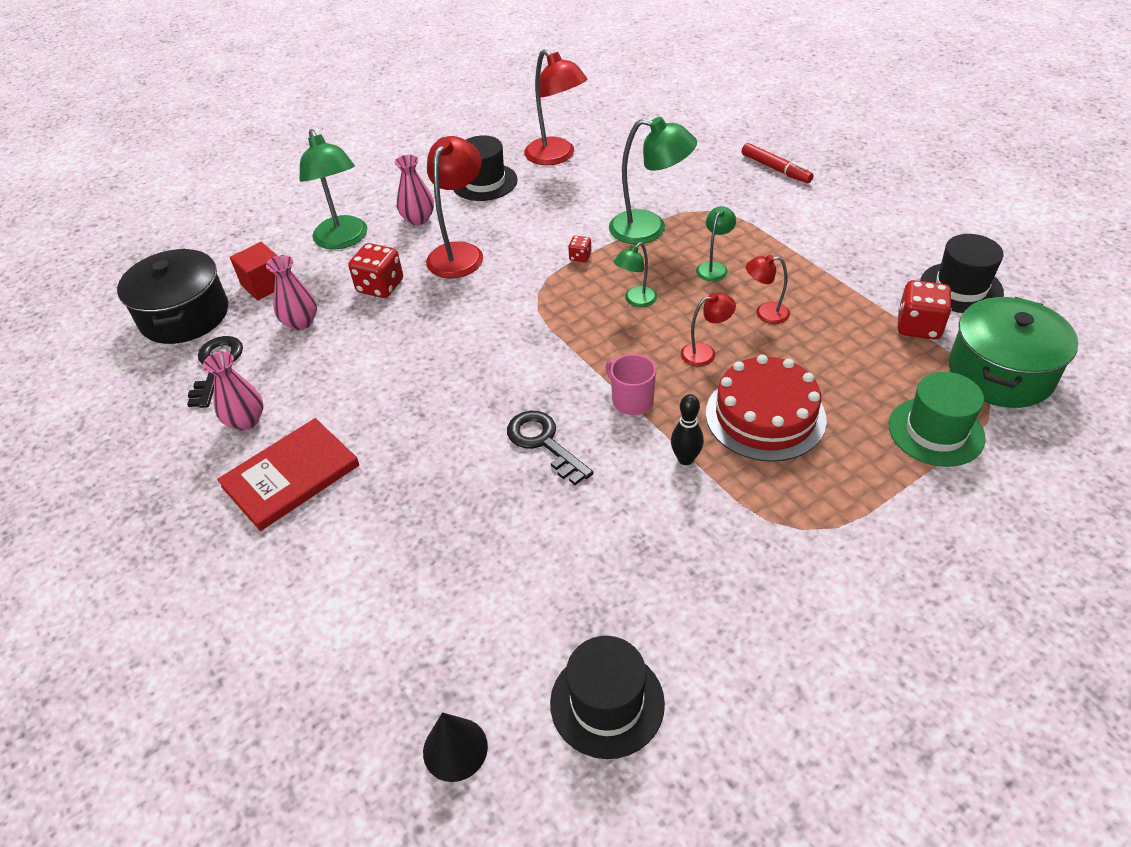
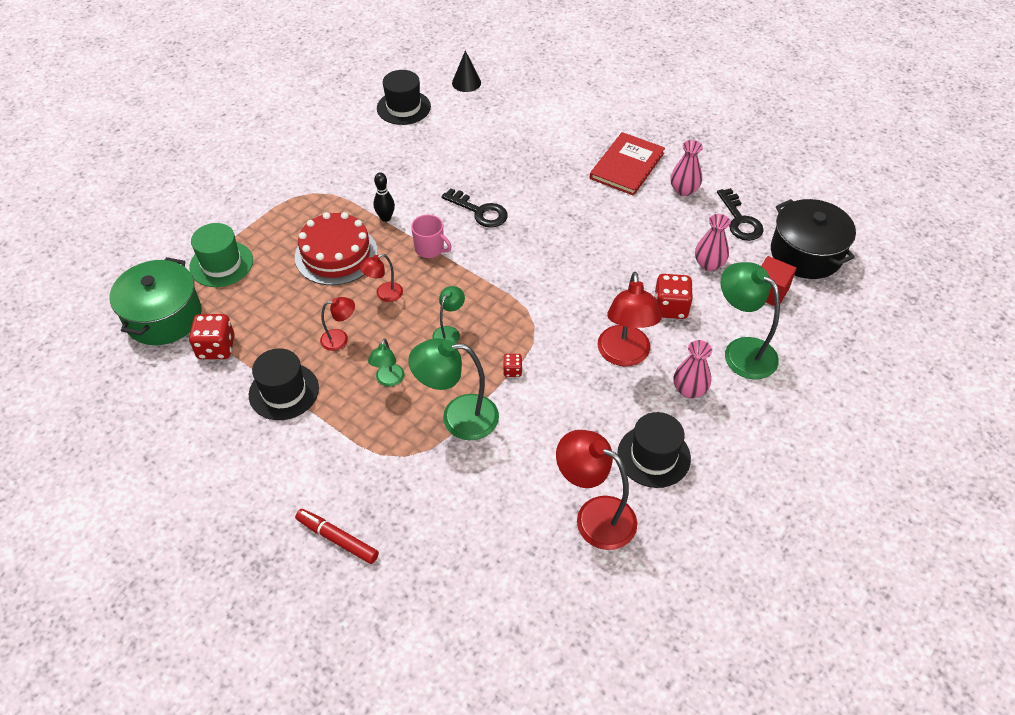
camera: 160 degrees right, 5 degrees up
black hat [920,234,1004,313] -> black hat moved to [249,348,319,420]

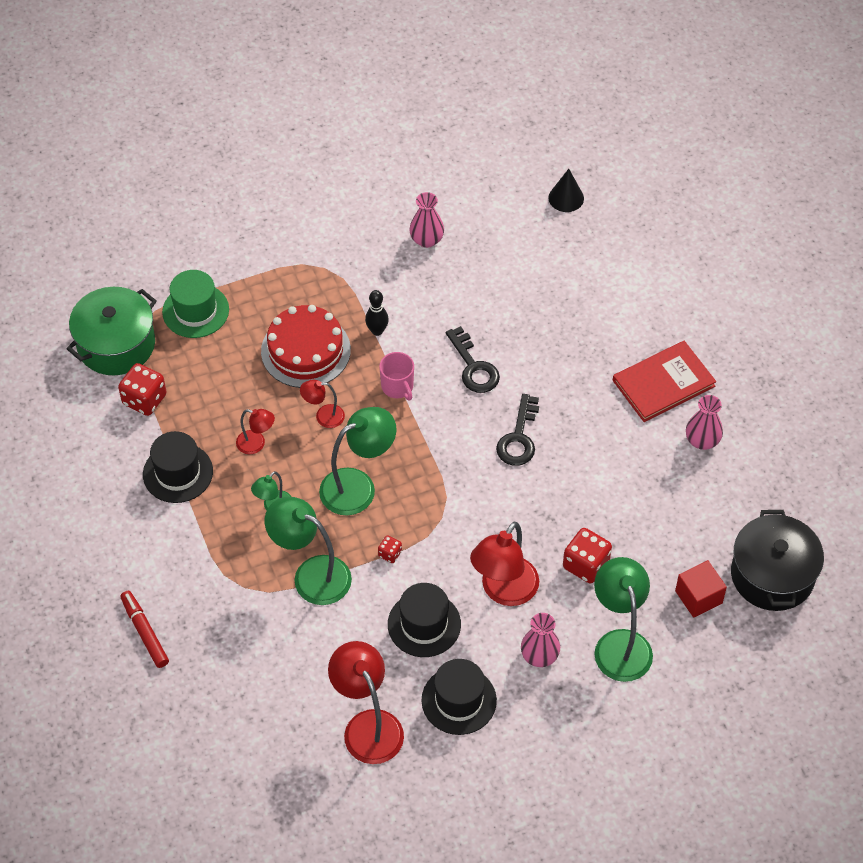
camera: 30 degrees right, 5 degrees up
black hat [377,70,431,125] -> black hat moved to [388,583,461,657]
green lamp [432,286,465,344] -> green lamp [319,407,396,515], size x1.90
pink vase [695,214,731,271] -> pink vase moved to [409,192,444,248]
black key [717,188,764,241] -> black key moved to [496,394,539,466]

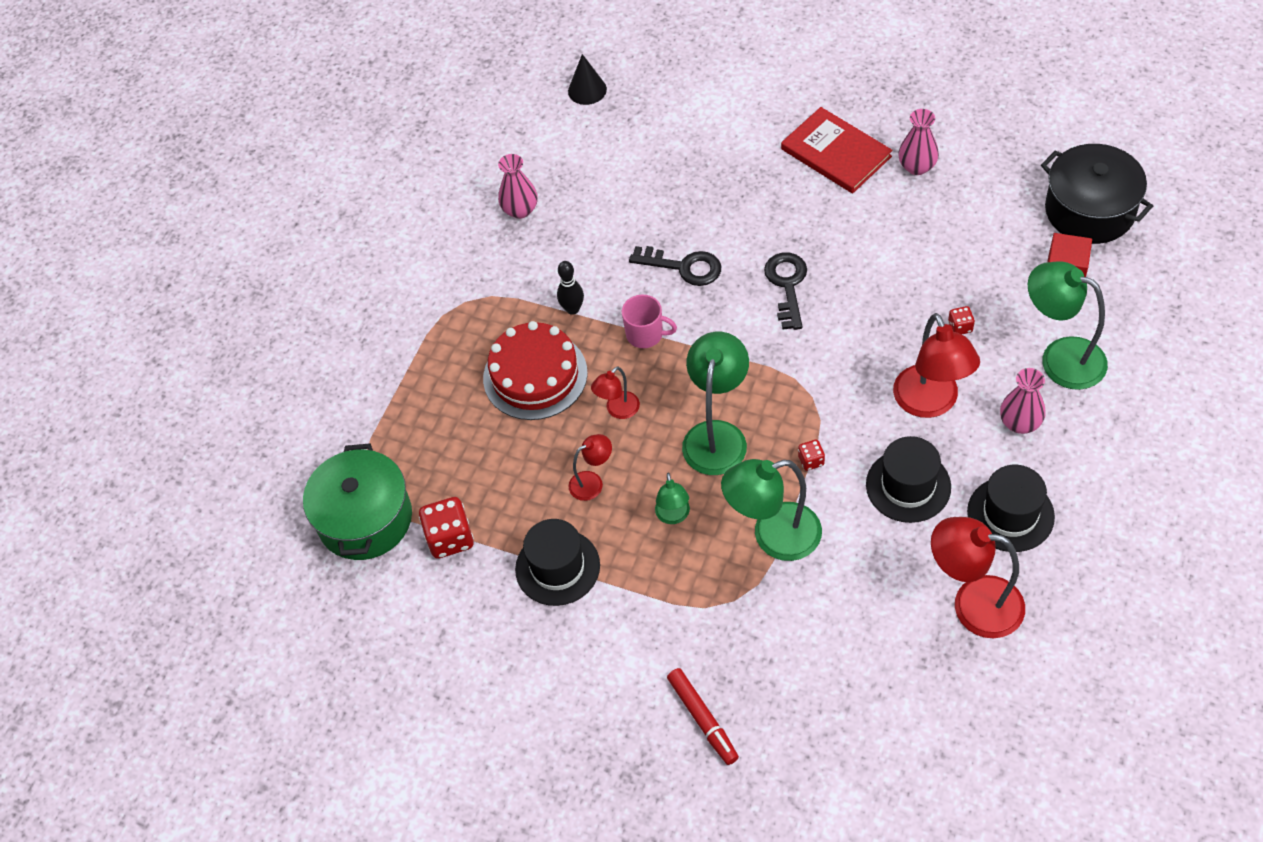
camera: 40 degrees left, 0 degrees up
red marker [120,591,169,668] -> red marker turned 135 degrees counterclockwise [667,668,739,765]
green hat [162,270,229,338] -> none
black key [496,394,539,466] -> black key turned 150 degrees counterclockwise [764,252,807,330]
red dice [563,528,612,583] -> red dice [948,306,975,334], size x0.51
red book [613,341,716,422] -> red book turned 60 degrees counterclockwise [781,107,893,194]

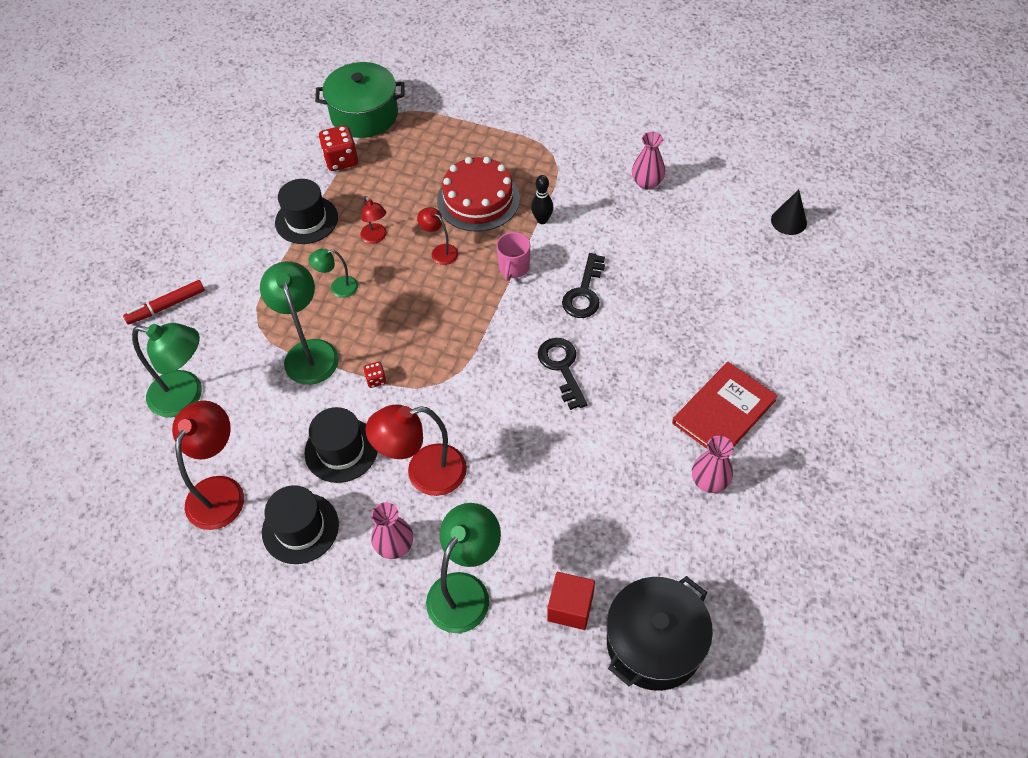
camera: 85 degrees right, 0 degrees up
green lamp [682,332,749,475] -> green lamp moved to [132,323,202,417]
black key [764,252,807,330] -> black key turned 105 degrees counterclockwise [538,338,588,410]
red dice [948,306,975,334] -> none

